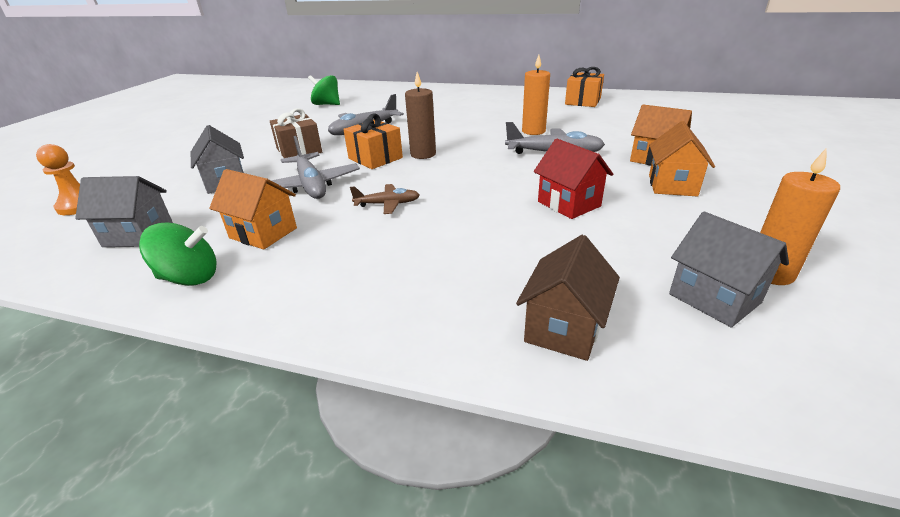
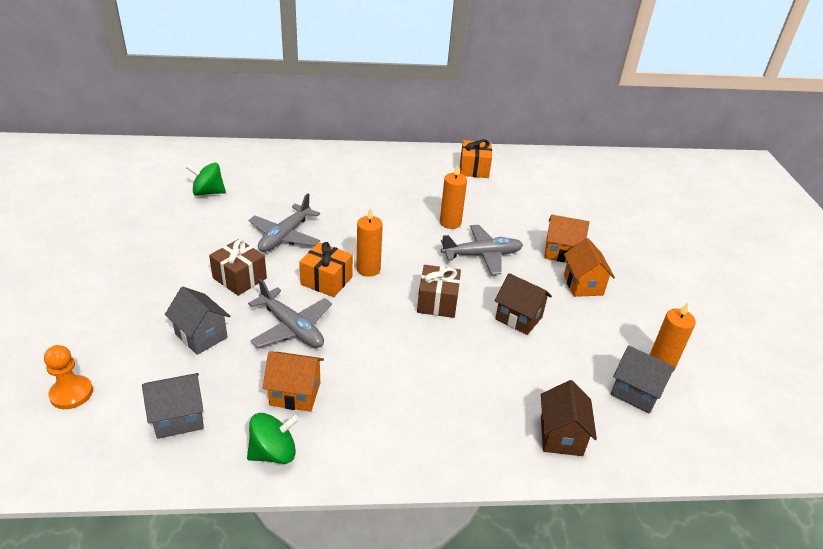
camera: 25 degrees left, 5 degrees up
brown plane [350,184,420,214] -> none
brown candle [405,72,436,159] -> orange candle [357,208,383,277]
red house [534,139,613,219] -> brown house [495,273,552,335]
none -> brown gift [417,265,461,318]

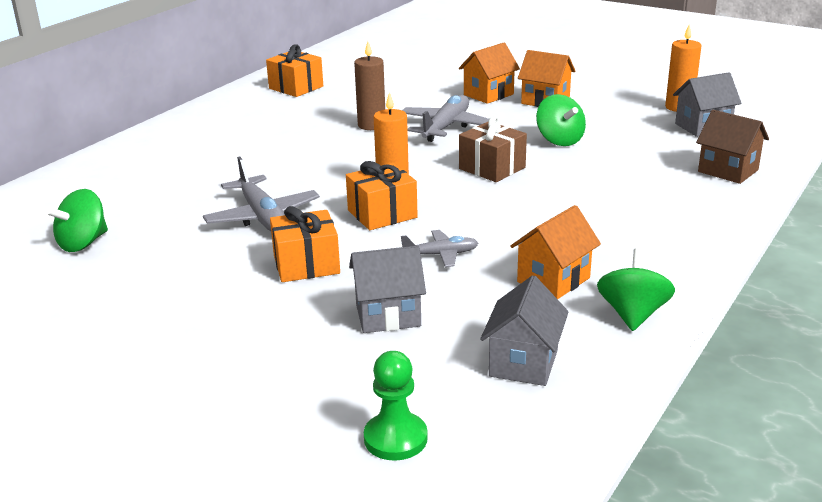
camera: 50 degrees left, 10 degrees down
orange pawn [44,345,93,409] -> green pawn [364,351,428,460]
brown gift [209,239,267,296] -> orange gift [270,206,340,282]
grey plane [248,279,332,348] -> grey plane [401,230,478,267], size x0.58
orange candle [440,164,467,229] -> brown candle [354,42,385,130]
brown house [495,273,552,335] -> green spinning top [536,94,586,146]

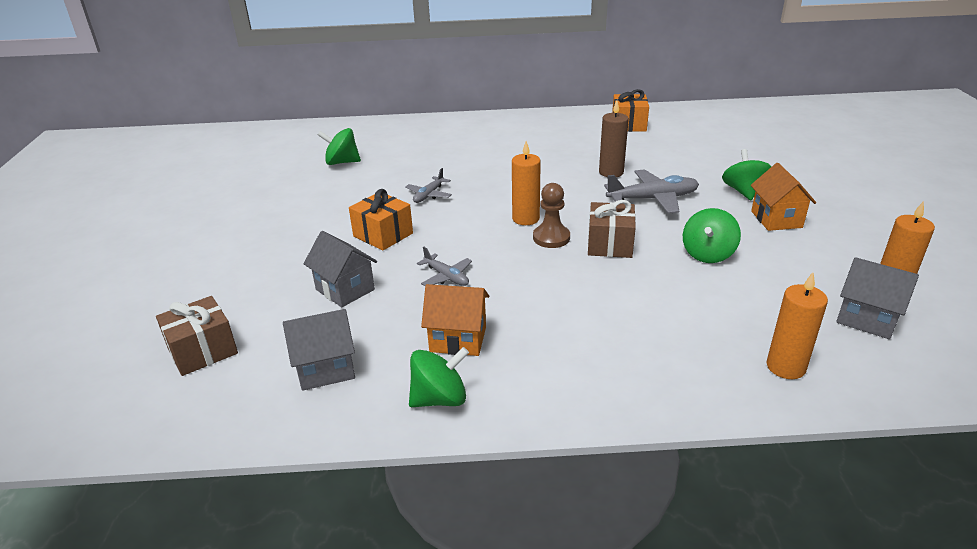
camera: 55 degrees right, 5 degrees up
grey plane [203,157,320,231] -> grey plane [405,168,452,203], size x0.58
orange gift [346,161,418,230] -> none
green pawn [364,351,428,460] -> brown gift [156,296,238,376]
orange house [459,43,520,104] -> green spinning top [722,149,772,200]
brown house [696,110,769,184] -> orange candle [767,272,828,379]
none -> brown pawn [533,183,570,248]

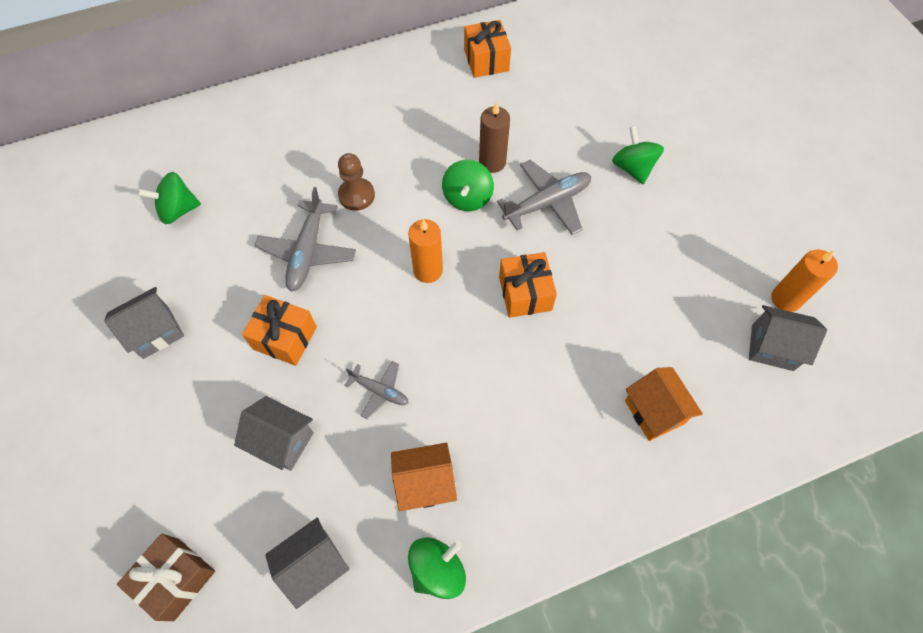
camera: 20 degrees left, 30 degrees up
grey plane [405,168,452,203] -> grey plane [254,187,356,292], size x1.73
brown pawn [533,183,570,248] -> brown pawn moved to [338,153,375,211]
brown gift [588,200,636,258] -> orange gift [499,252,557,318]
green spinning top [683,208,741,263] -> green spinning top moved to [442,160,494,211]
orange house [751,163,816,231] -> orange house moved to [625,367,703,441]
orange candle [767,272,828,379] -> none
none -> grey house [104,287,184,359]

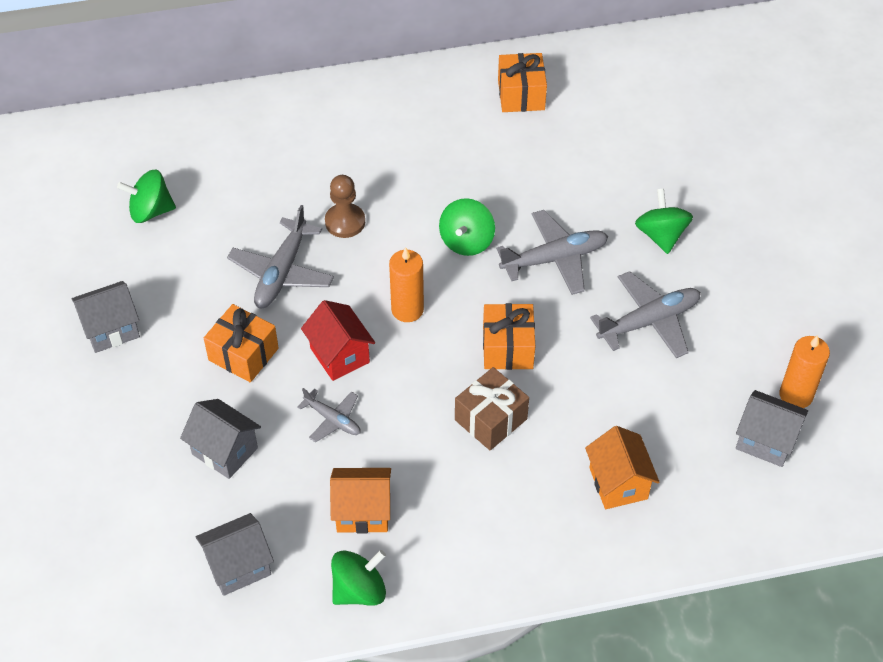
camera: 10 degrees right, 10 degrees down
brown gift [117,534,215,621] -> brown gift moved to [455,367,529,451]
brown candle [479,102,510,173] -> none
none -> red house [301,300,375,381]
none -> grey plane [590,271,701,358]

